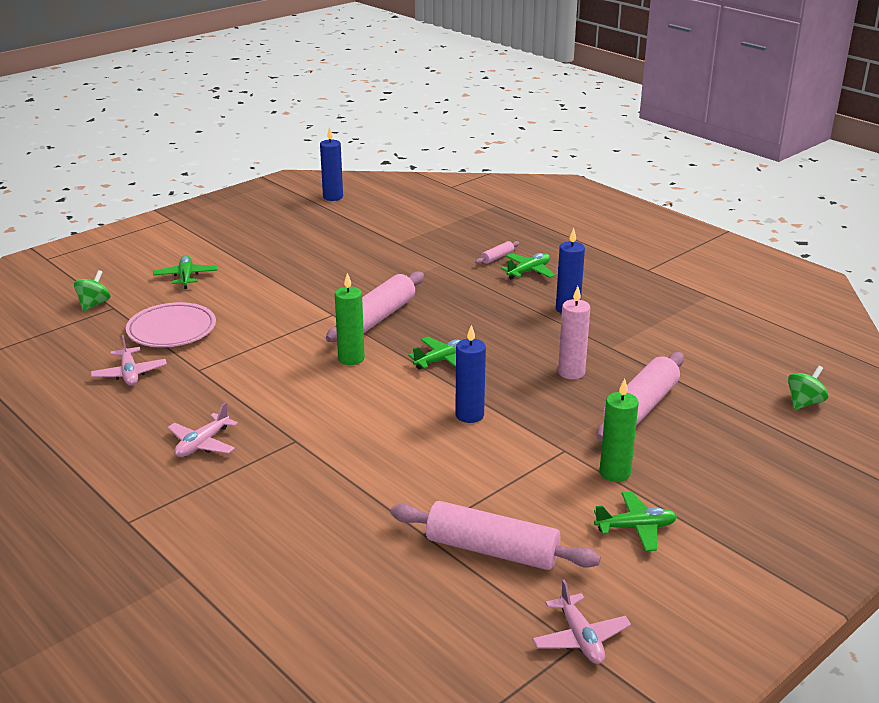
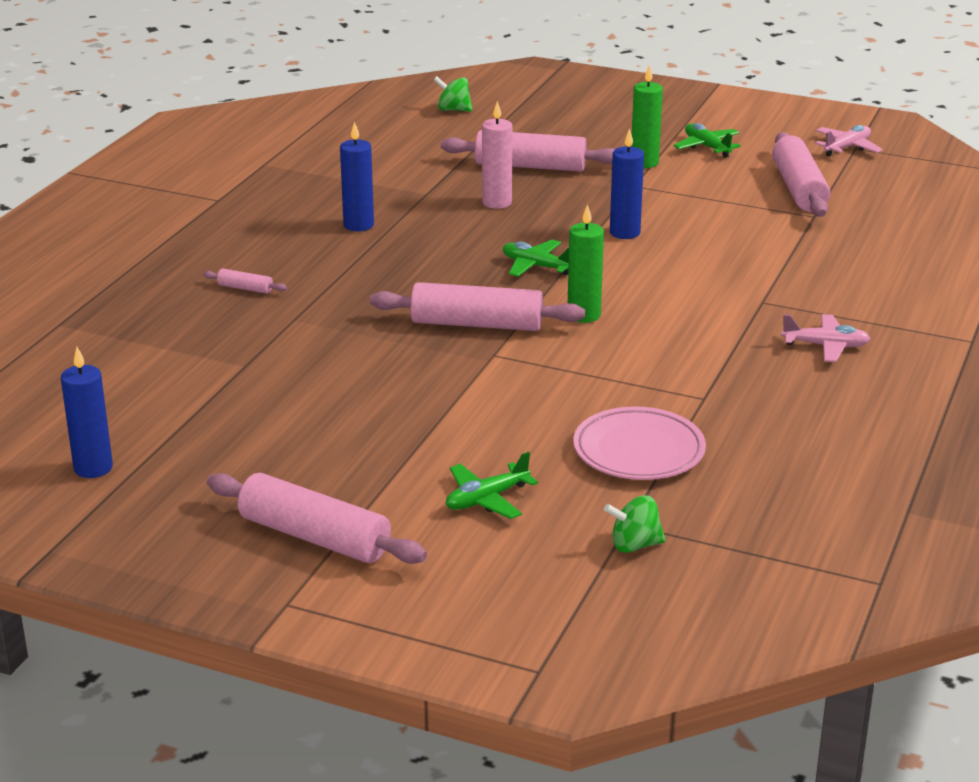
camera: 115 degrees left, 0 degrees up
pink plane [91,335,167,386] -> none
green plane [501,253,555,280] -> none
none -> pink rolling pin [207,473,427,564]

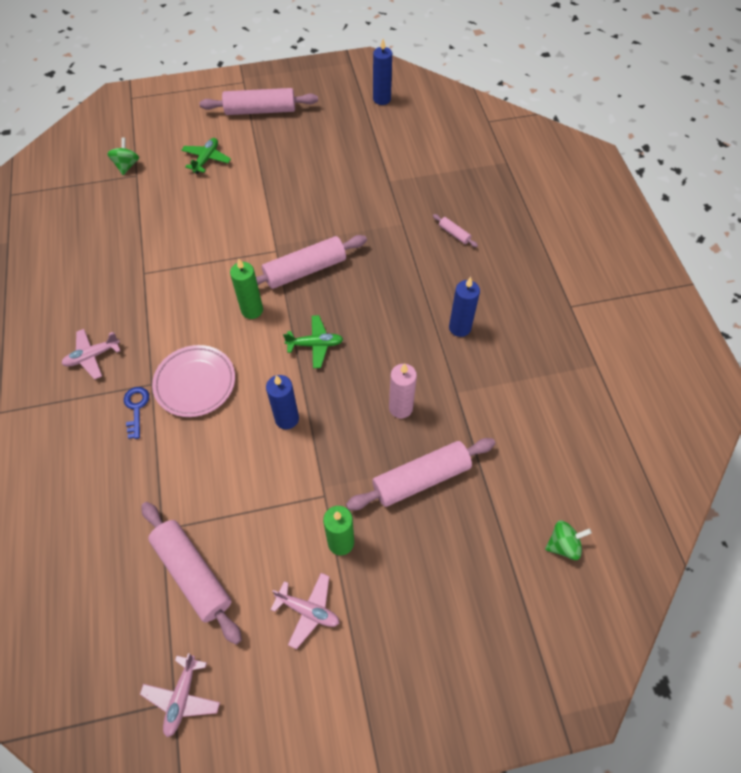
camera: 145 degrees right, 30 degrees up
pink rolling pin [203,269,287,294] -> pink rolling pin turned 60 degrees clockwise [433,214,478,247]
pink plate [573,406,706,480] -> pink plate moved to [152,345,235,417]
green spinning top [604,495,666,553] -> green spinning top turned 45 degrees counterclockwise [107,137,139,175]
green plane [673,123,741,158] -> pink plane [270,573,340,649]
none -> blue key [124,387,149,439]

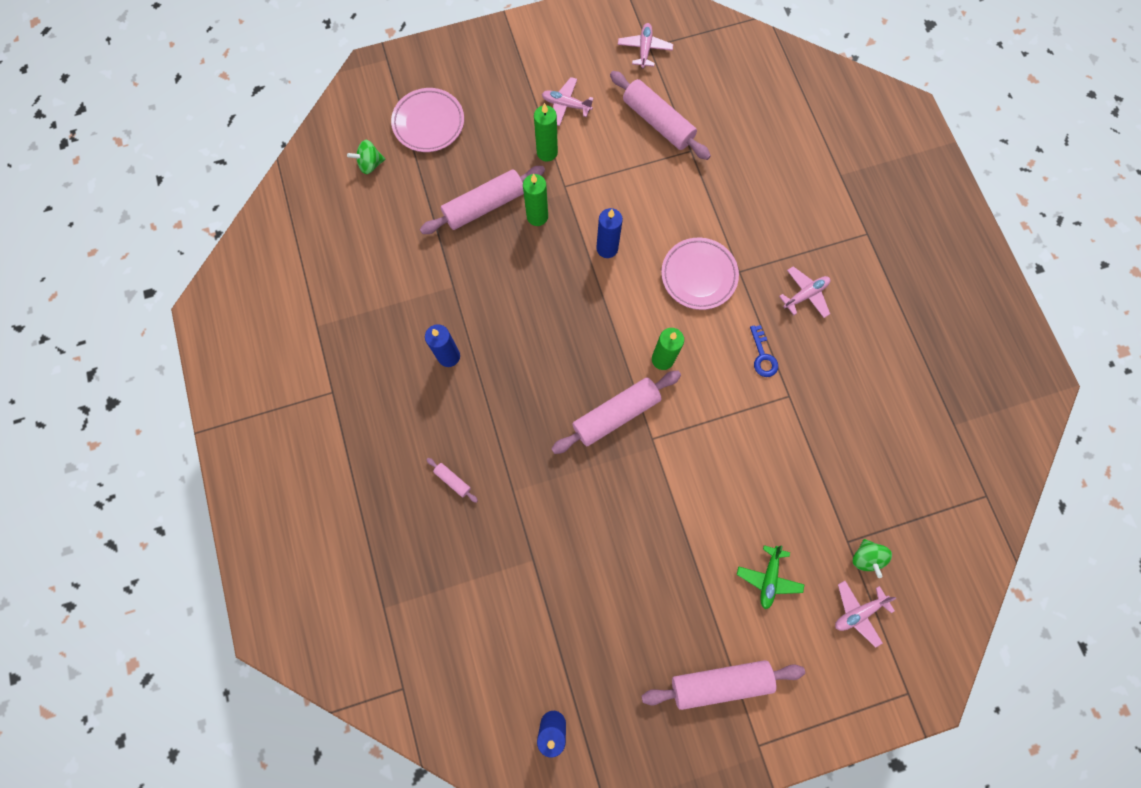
camera: 175 degrees right, 15 degrees up
blue key [124,387,149,439] -> blue key moved to [750,325,778,377]
green plane [283,315,343,368] -> none
pink candle [389,364,417,418] -> none
none -> pink plate [391,88,464,152]
none -> green candle [523,174,548,226]
none -> pink plane [835,581,897,648]

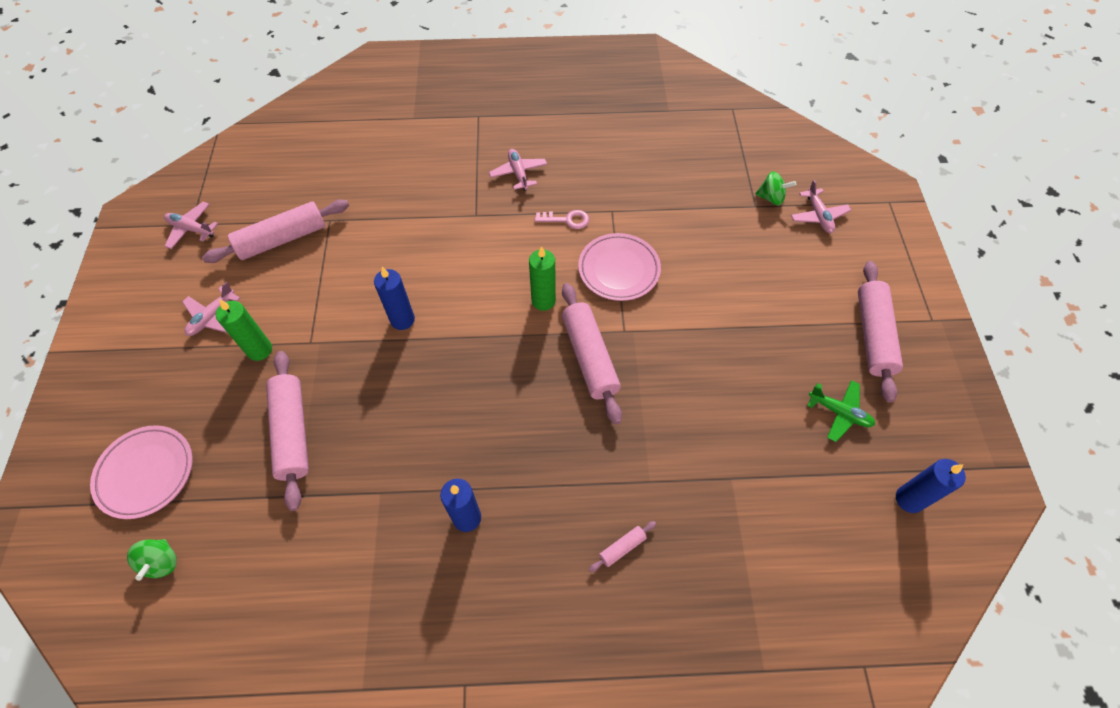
camera: 75 degrees left, 15 degrees down
green candle [523,174,548,226] -> none
pink plate [661,238,739,310] -> pink plate moved to [578,233,661,301]
green plane [737,545,804,609] -> green plane moved to [807,380,875,442]
blue key [750,325,778,377] -> pink key [535,210,589,229]

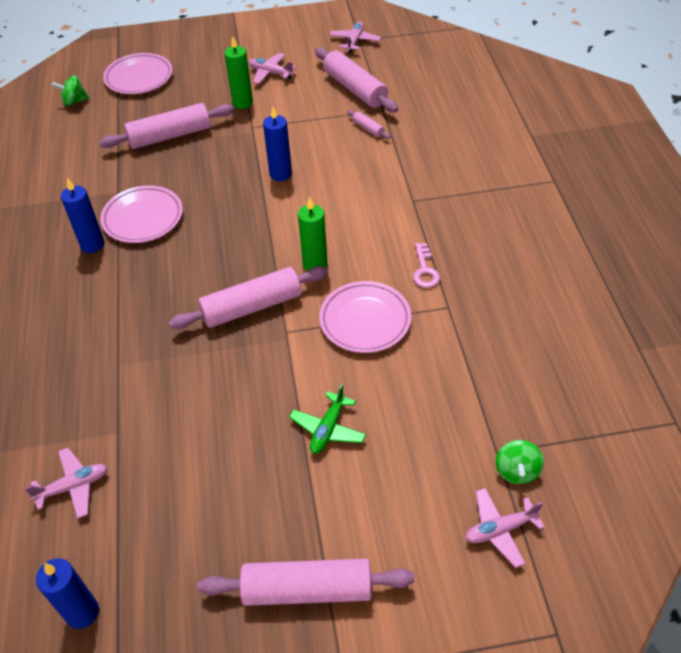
camera: 85 degrees right, 10 degrees down
pink plane [489,149,547,191] -> pink plane moved to [25,448,108,519]
pink rolling pin [589,521,656,572] -> pink rolling pin moved to [347,110,390,139]
green plane [807,380,875,442] -> green plane moved to [289,384,366,454]
none -> pink plate [100,185,183,243]

